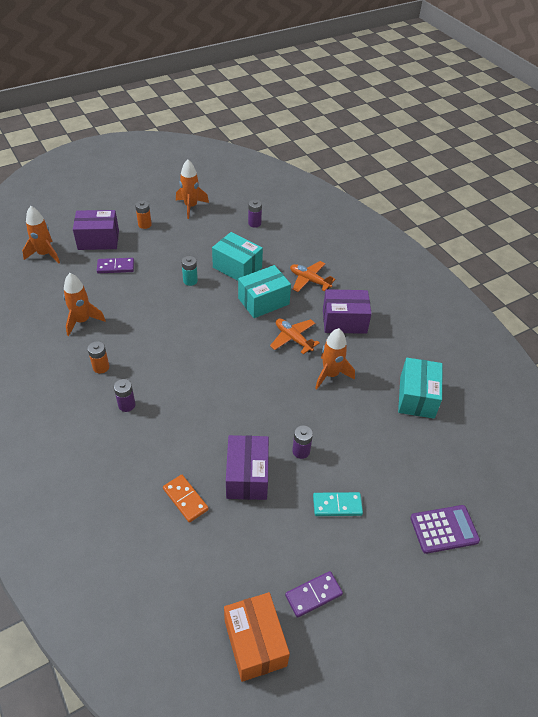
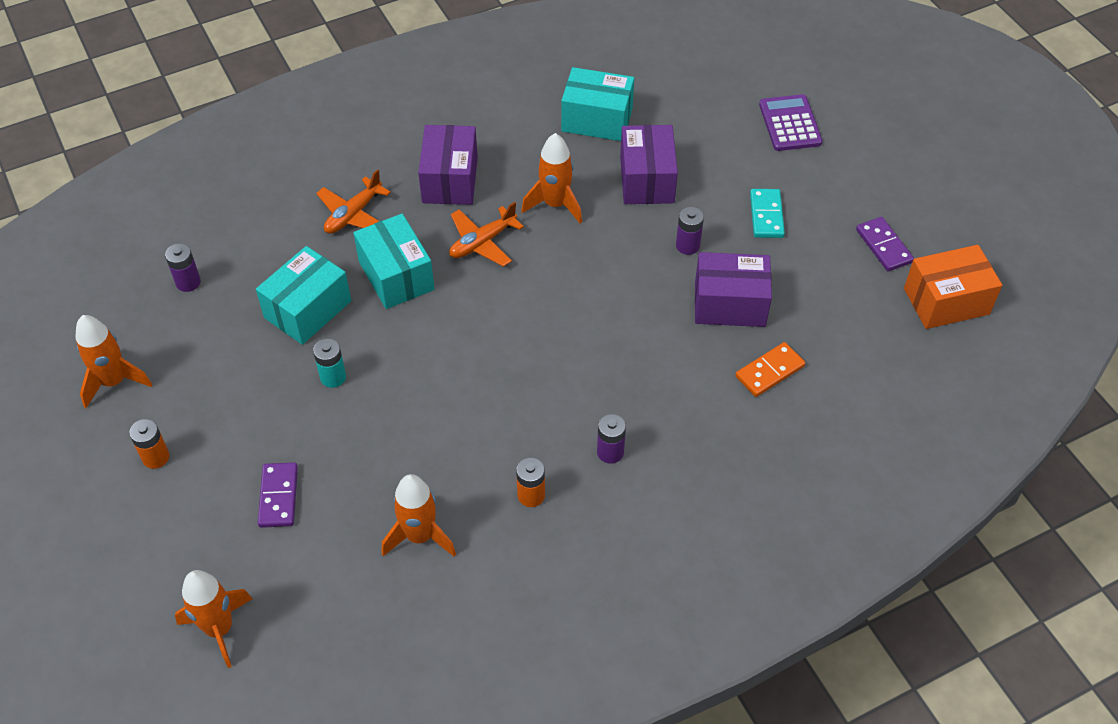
camera: 85 degrees left, 5 degrees up
purple box [73,210,119,250] -> purple box moved to [620,125,678,204]

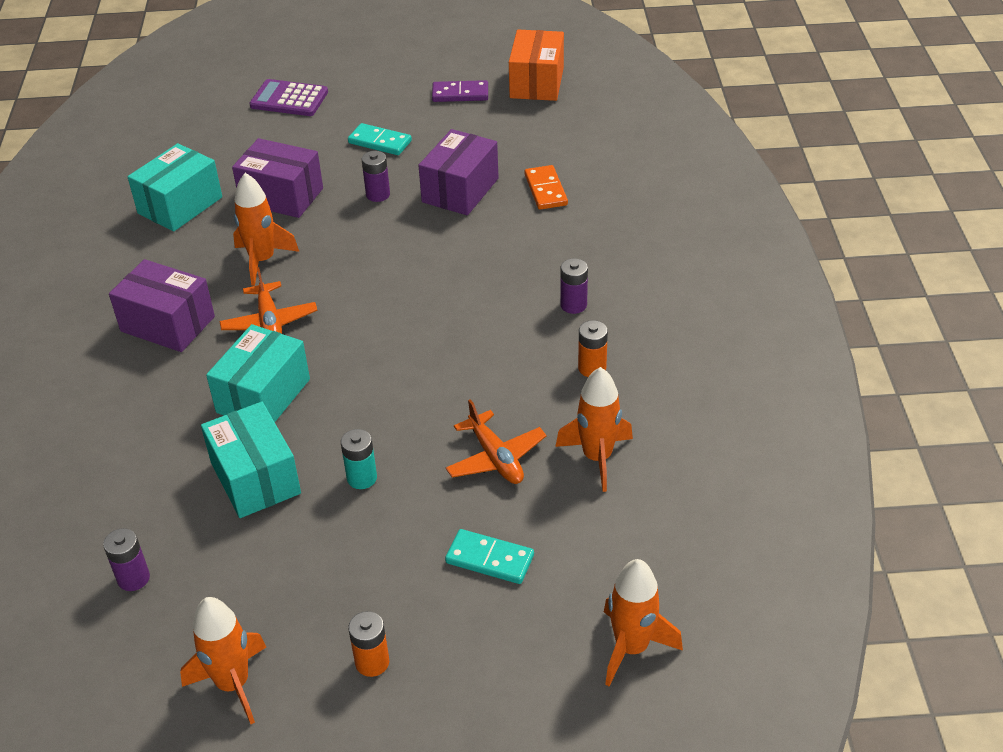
camera: 65 degrees left, 10 degrees down
purple domino [258,462,298,528] -> turquoise domino [445,529,534,584]
orange plane [316,169,391,234] -> orange plane moved to [446,399,547,484]
turquoise box [353,214,435,309] -> turquoise box turned 60 degrees counterclockwise [206,324,310,422]

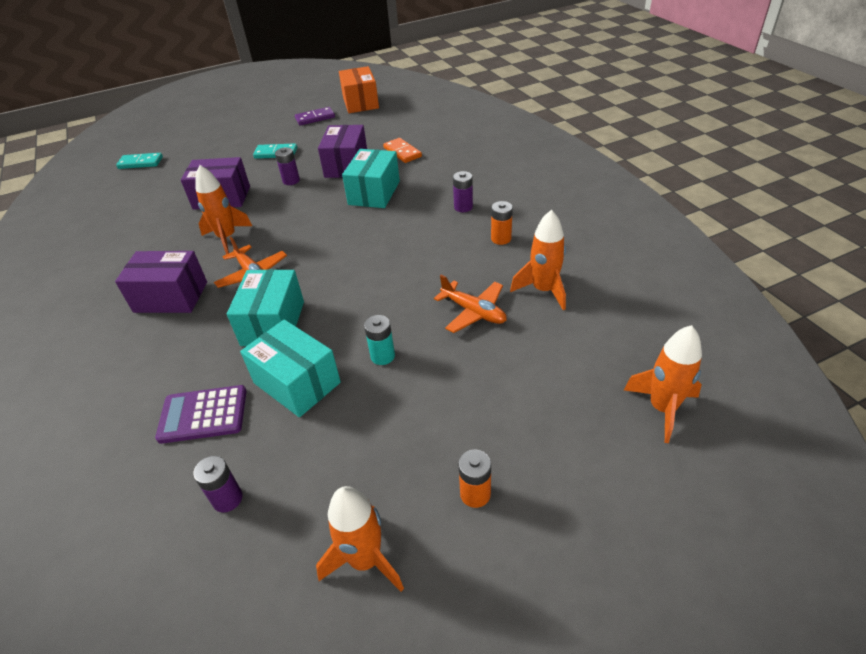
camera: 20 degrees left, 0 degrees up
turquoise box [128,143,222,231] -> turquoise box moved to [342,149,400,208]
purple calculator [250,79,328,116] -> purple calculator moved to [155,385,247,444]
turquoise domino [445,529,534,584] -> turquoise domino moved to [116,153,163,169]

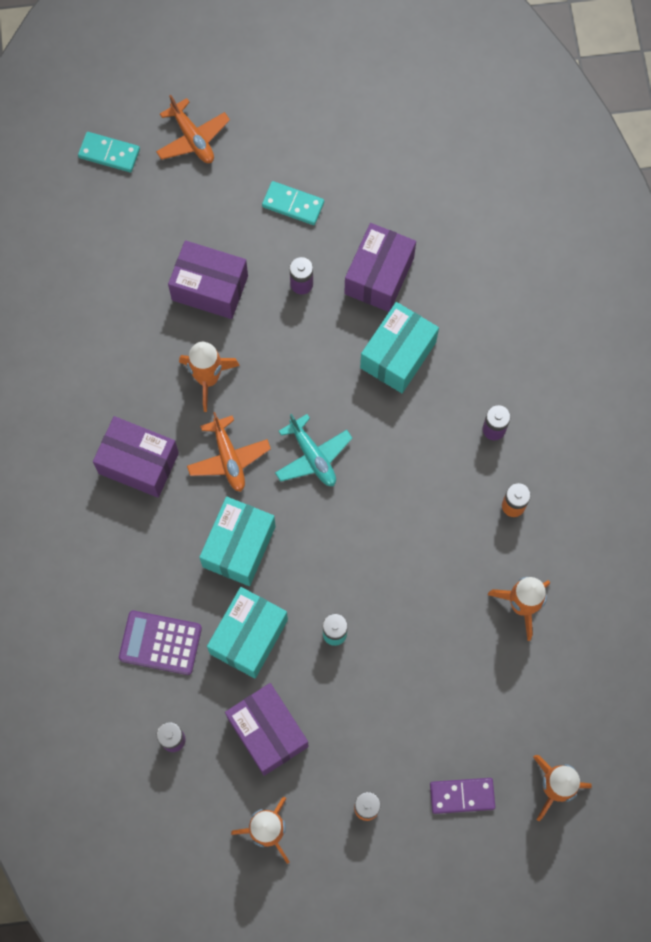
camera: 15 degrees right, 30 degrees up
turquoise box [240,319,341,417] -> turquoise box turned 60 degrees clockwise [207,587,288,678]
purple domino [295,107,335,126] -> purple domino moved to [430,778,495,814]
orange box [339,66,379,113] -> none
orange domino [383,138,422,163] -> none
orange plane [434,275,507,333] -> orange plane moved to [156,95,230,163]
none -> purple box [225,683,309,776]
none -> turquoise plane [275,414,352,486]

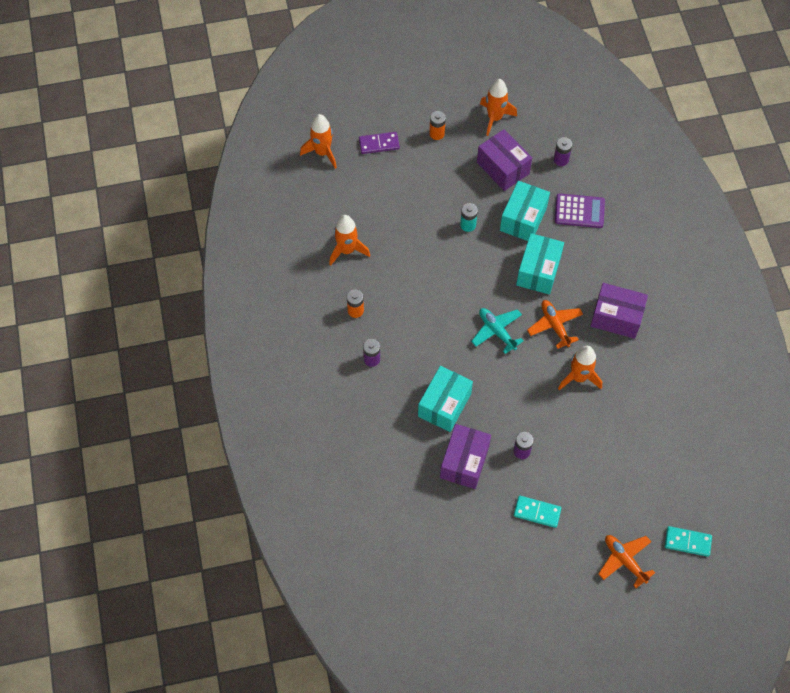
camera: 175 degrees right, 10 degrees down
purple box [168,240,248,319] -> none

